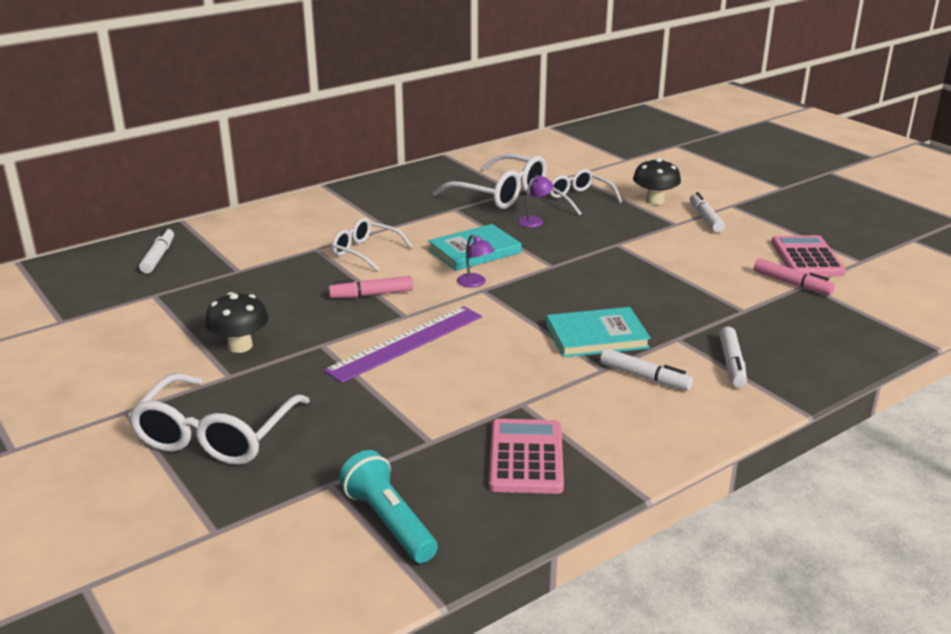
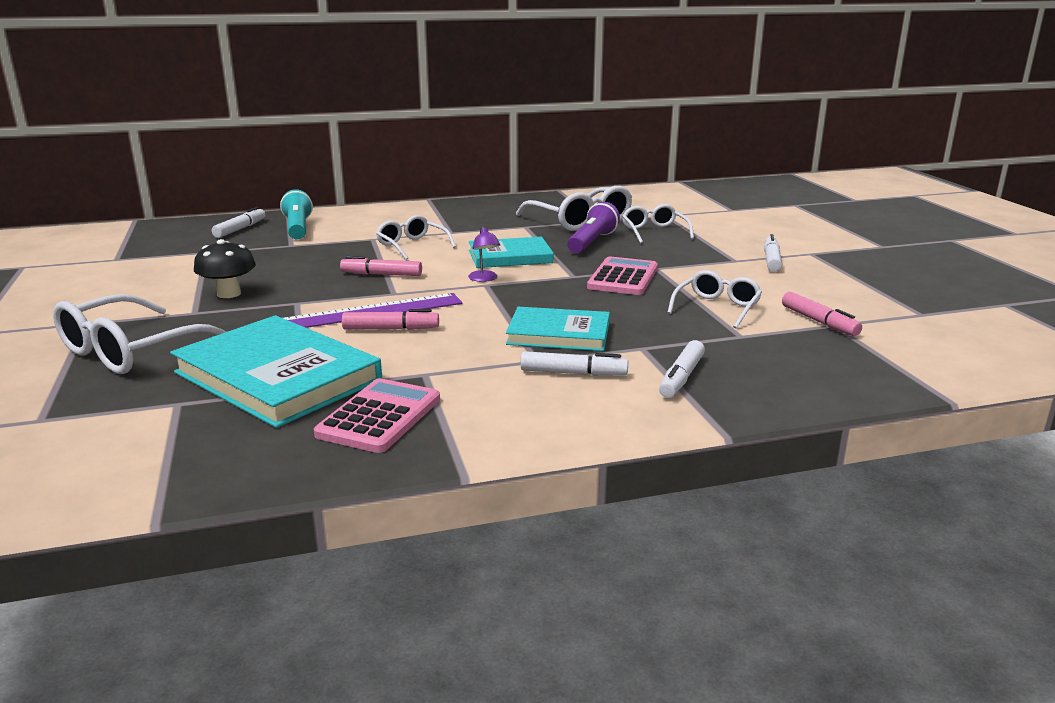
camera: 20 degrees right, 5 degrees down
turquoise flashlight [339,450,438,563] -> turquoise flashlight moved to [280,189,313,239]
purple lamp [517,175,553,228] -> purple flashlight [567,202,620,254]
white marker [600,348,693,391] -> white marker turned 45 degrees counterclockwise [520,351,628,376]
black mushroom [633,158,681,205] -> none
pink calculator [771,235,846,276] -> pink calculator moved to [587,256,658,295]
none -> turquoise book [170,315,382,428]
none -> pink marker [342,309,439,330]
none -> white glasses [667,270,762,329]

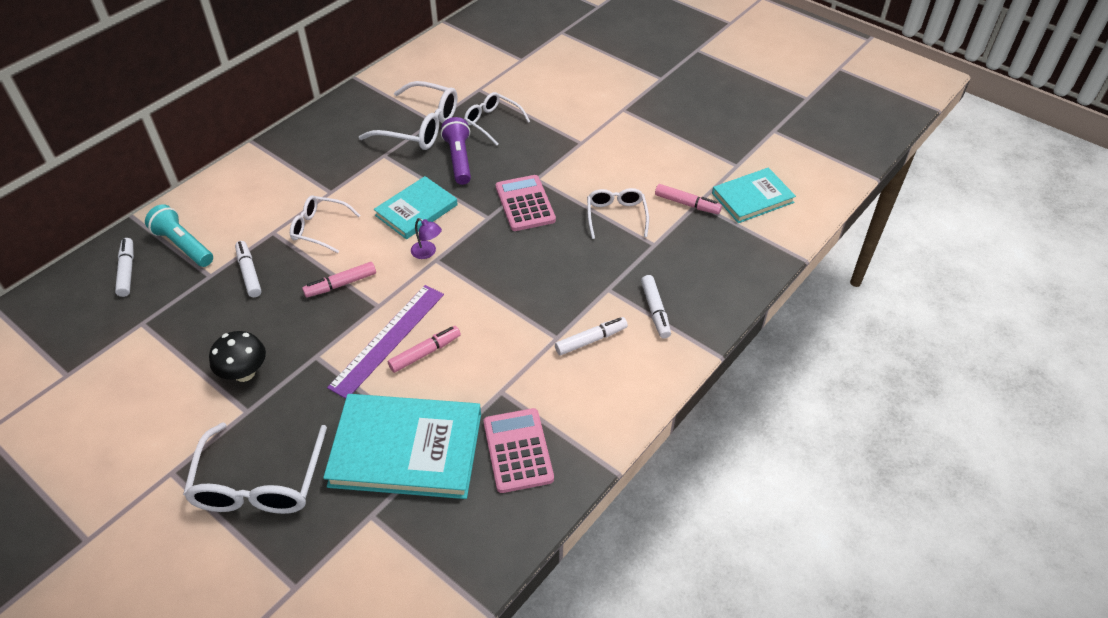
camera: 35 degrees left, 25 degrees up
turquoise book [506,307,610,351] -> turquoise book moved to [712,168,796,223]
white marker [764,234,782,272] -> white marker moved to [235,241,261,297]

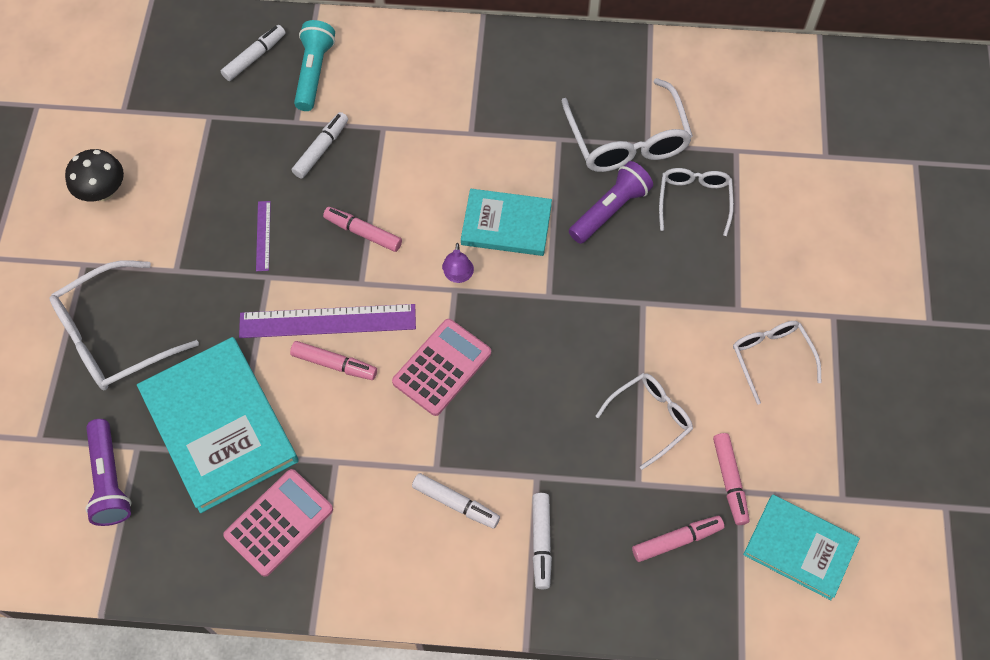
camera: 55 degrees right, 15 degrees up
black mushroom [209,331,266,382] -> black mushroom moved to [65,149,124,201]
white glasses [290,195,361,253] -> white glasses moved to [733,321,822,405]
pink calculator [496,175,556,231] -> pink calculator moved to [392,319,491,416]
white marker [641,275,671,338] -> white marker turned 45 degrees counterclockwise [533,493,552,589]
none -> purple flashlight [85,419,131,526]
none -> purple ruler [256,201,271,271]
none -> pink marker [632,516,724,562]

